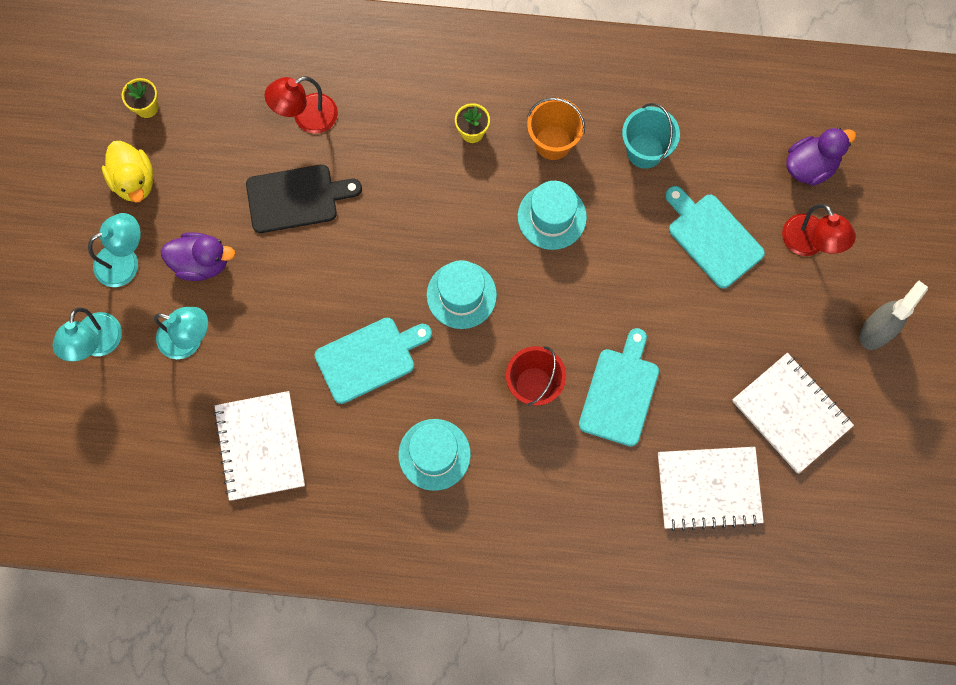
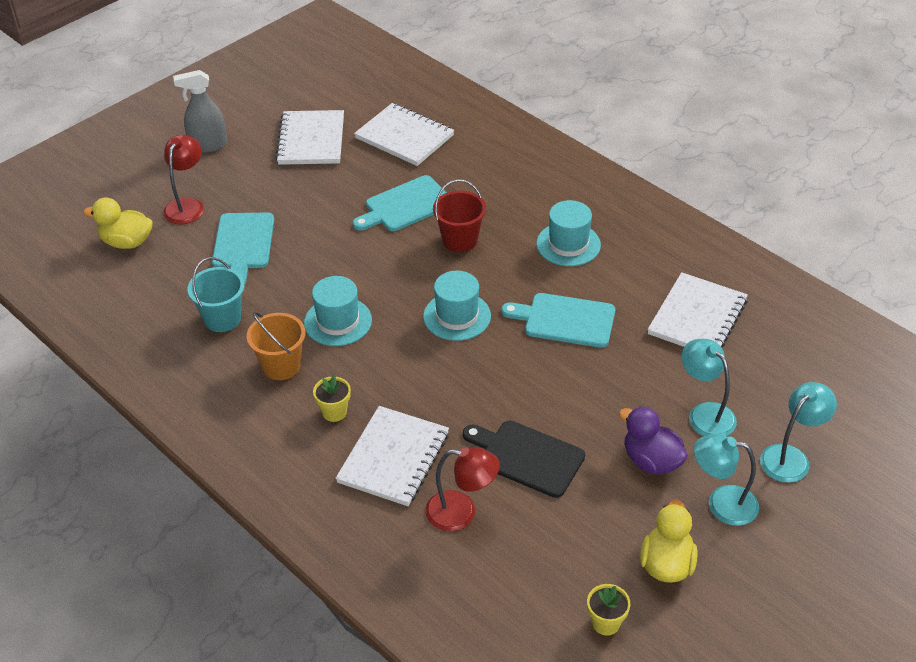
camera: 140 degrees left, 30 degrees down
purple duck [786,128,856,186] -> yellow duck [83,198,153,249]
none -> white notebook [335,406,449,506]

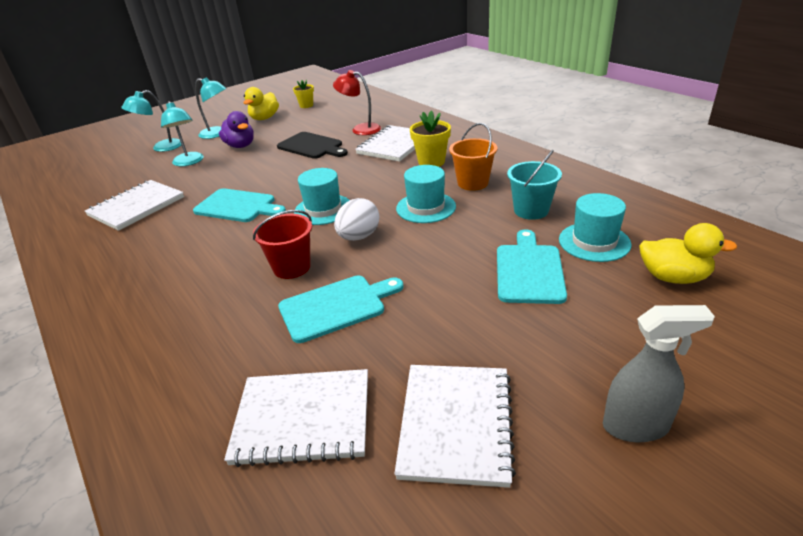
camera: 170 degrees left, 10 degrees down
red lamp [164,135,204,224] -> none
yellow flower pot [313,375,351,422] -> yellow flower pot [410,111,451,167], size x1.51
white notebook [354,103,454,166] -> white notebook turned 45 degrees counterclockwise [224,369,368,467]
turquoise hat [537,200,601,266] -> turquoise hat moved to [559,193,632,262]
none -> white egg [334,198,379,241]

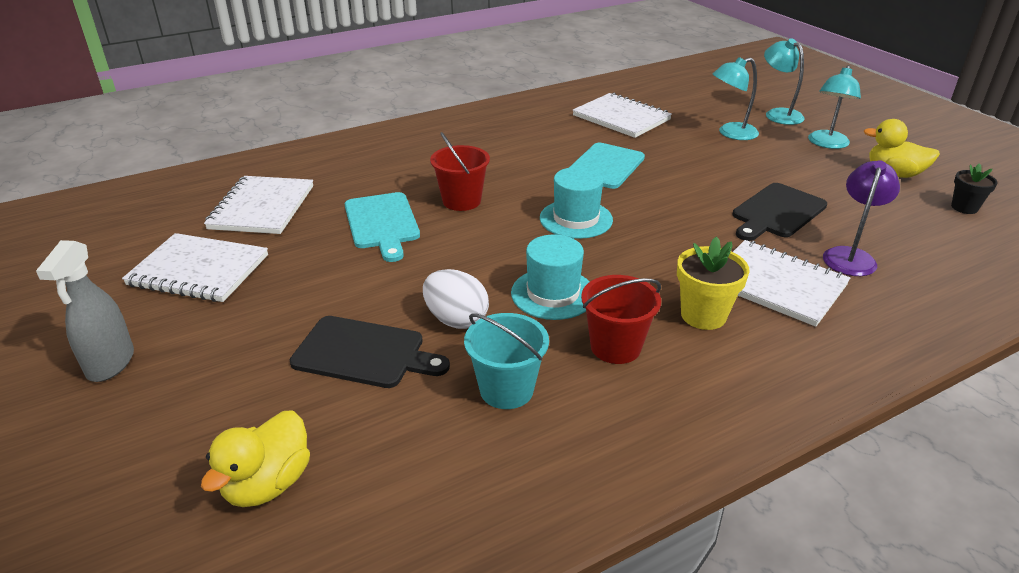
camera: 95 degrees right, 0 degrees up
purple duck [219,111,254,148] -> none
yellow flower pot [293,79,314,108] -> black flower pot [951,163,998,214]
red lamp [333,70,381,135] -> purple lamp [823,160,900,276]
white egg [334,198,379,241] -> white egg moved to [423,269,489,329]
orange bucket [449,123,498,191] -> red bucket [581,275,661,364]
turquoise cutting board [497,229,567,304] -> black cutting board [290,316,450,388]
turquoise hat [559,193,632,262] -> none

